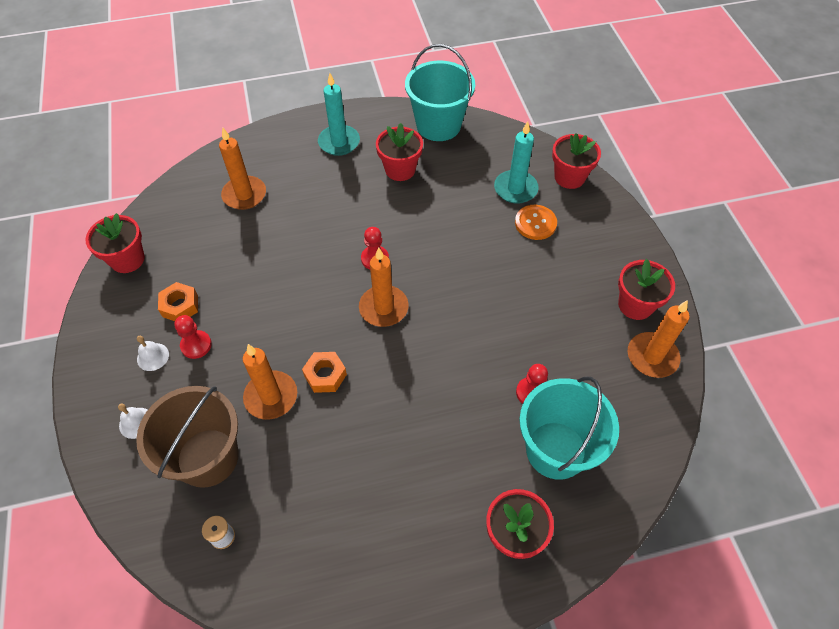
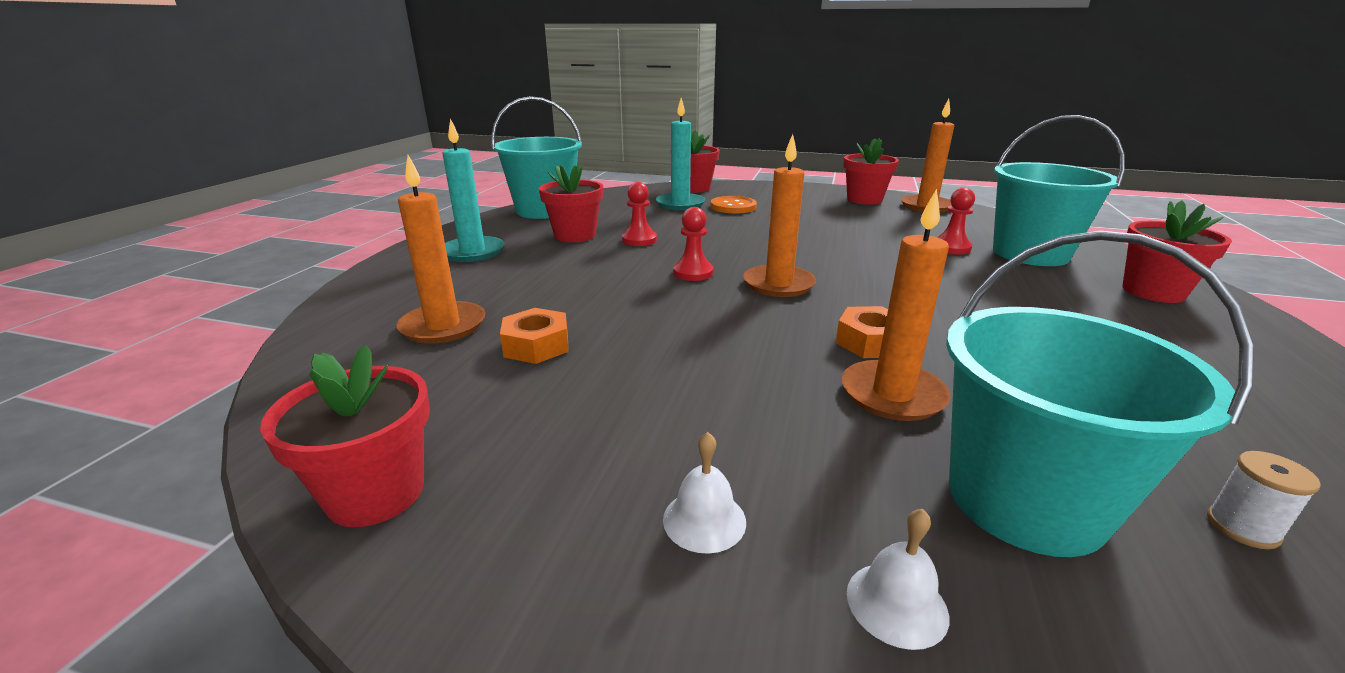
camera: 60 degrees left, 30 degrees down
brown bucket [136,386,239,488] -> turquoise bucket [946,231,1254,557]
orange nut [158,282,198,321] -> orange nut moved to [500,308,569,364]
red pawn [174,315,212,359] -> red pawn moved to [622,182,657,246]

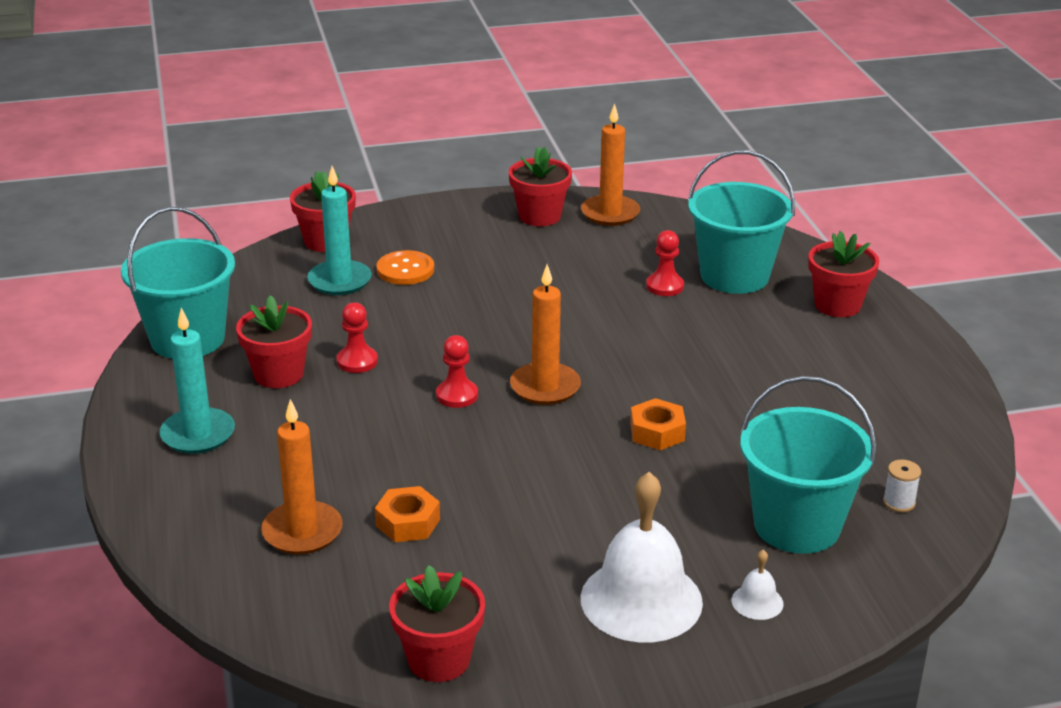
camera: 30 degrees left, 5 degrees up
white bell [663,432,746,554] -> white bell [581,472,703,642], size x2.36
orange candle [842,189,951,421] -> none

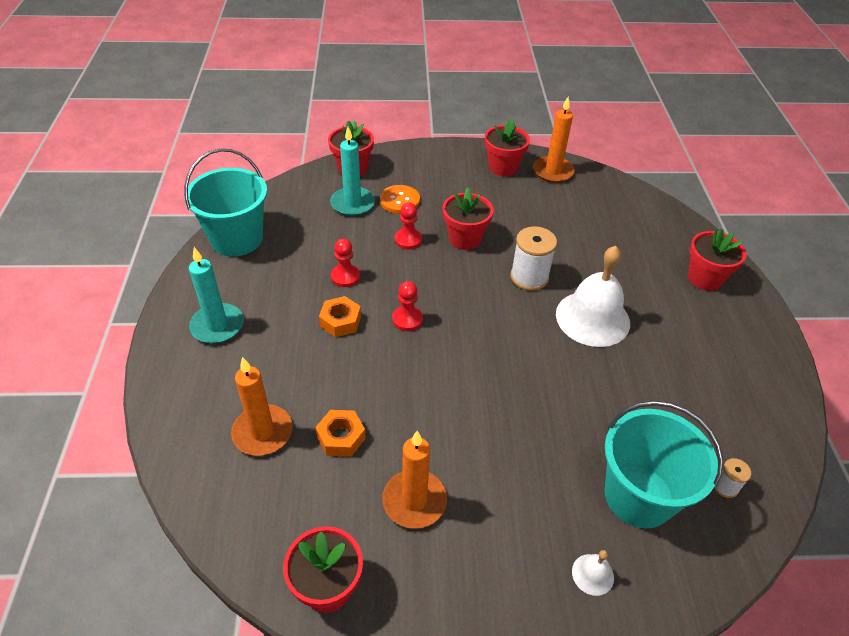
camera: 10 degrees right, 15 degrees up
red flower pot [236,295,312,388] -> red flower pot moved to [443,188,493,250]
orange candle [510,264,581,405] -> orange candle moved to [382,431,447,529]
white bell [581,472,703,642] -> white bell moved to [556,246,630,347]
orange nut [630,398,686,450] -> orange nut moved to [319,296,361,337]
red pawn [646,230,684,296] -> red pawn moved to [395,202,422,249]
turquoise bucket [688,150,795,294] -> none
none -> white spool [510,226,557,291]

